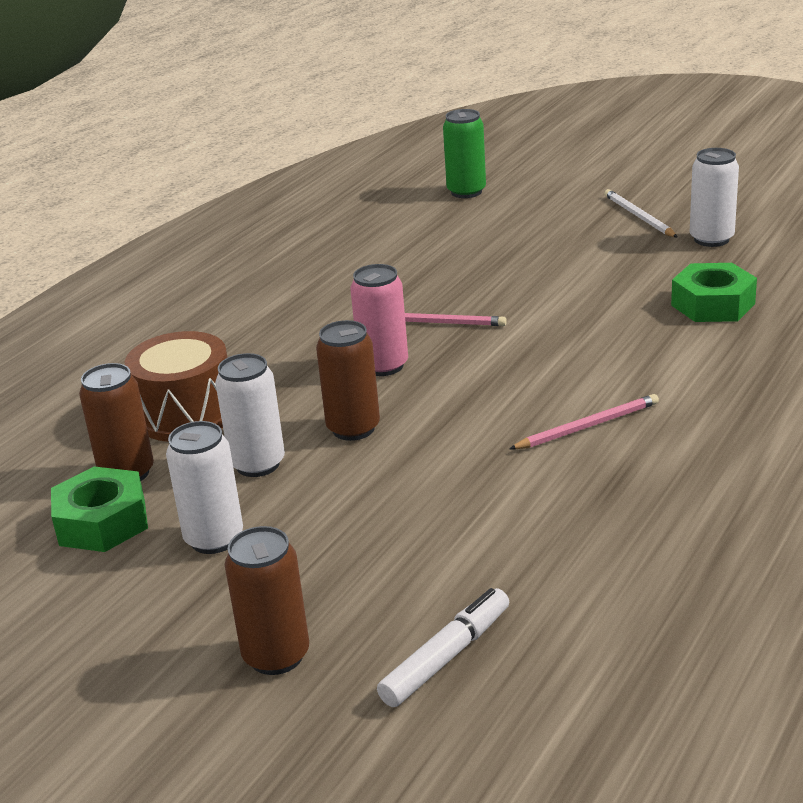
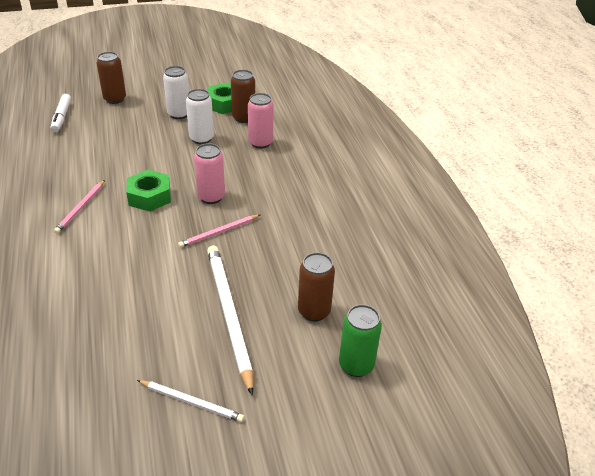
camera: 130 degrees right, 10 degrees up
brown drum [125,331,227,442] -> pink can [248,93,273,149]
brown can [316,320,380,441] -> brown can moved to [298,252,335,321]
green nut [671,263,757,322] -> green nut moved to [126,170,171,212]
white can [690,148,739,247] -> none
none -> white pencil [207,246,253,396]

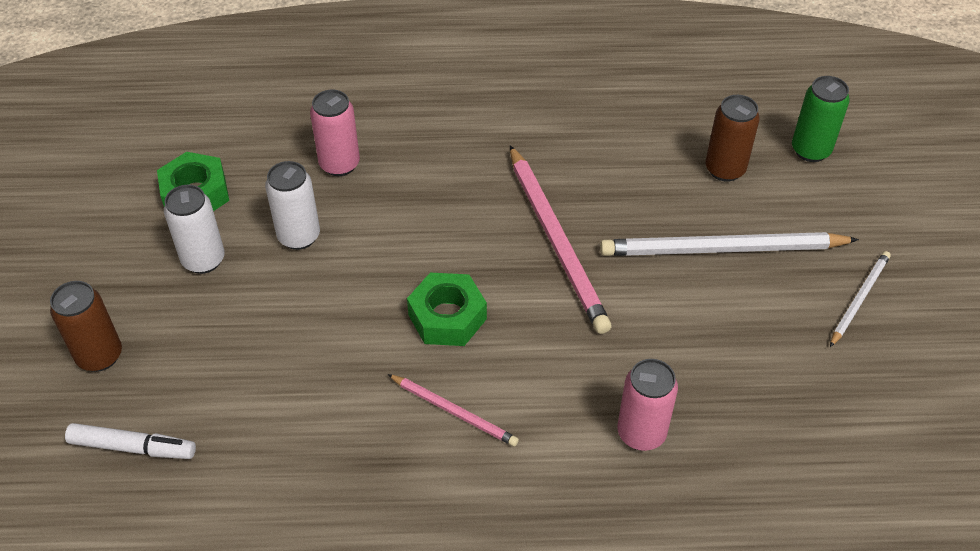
camera: 75 degrees left, 10 degrees up
pink pencil [178,215,260,248] -> pink pencil [510,145,612,334], size x1.88
pink can [194,143,225,204] -> pink can moved to [618,359,678,451]
brown can [231,70,255,123] -> none

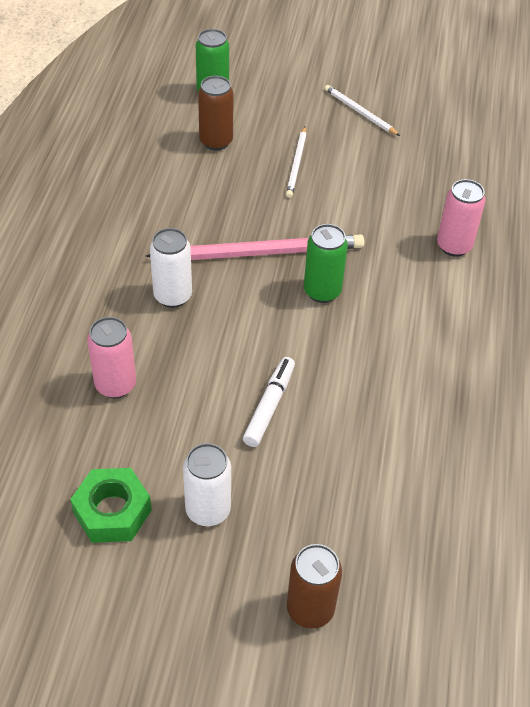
camera: 80 degrees left, 0 degrees up
white marker [65,423,196,459] -> white marker moved to [243,357,295,447]
white can [265,161,320,250] -> white can moved to [150,228,192,308]
pink pencil [388,374,519,447] -> none
green nut [407,272,487,346] -> none
white pencil [600,232,859,256] -> white pencil [286,127,307,198], size x0.53
none -> green can [304,224,348,303]

